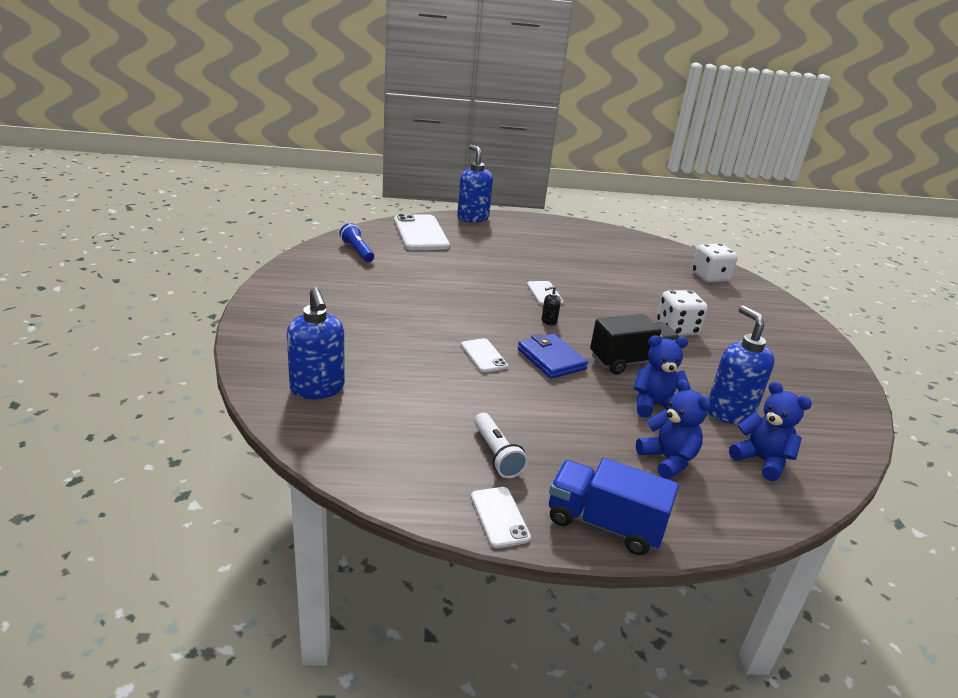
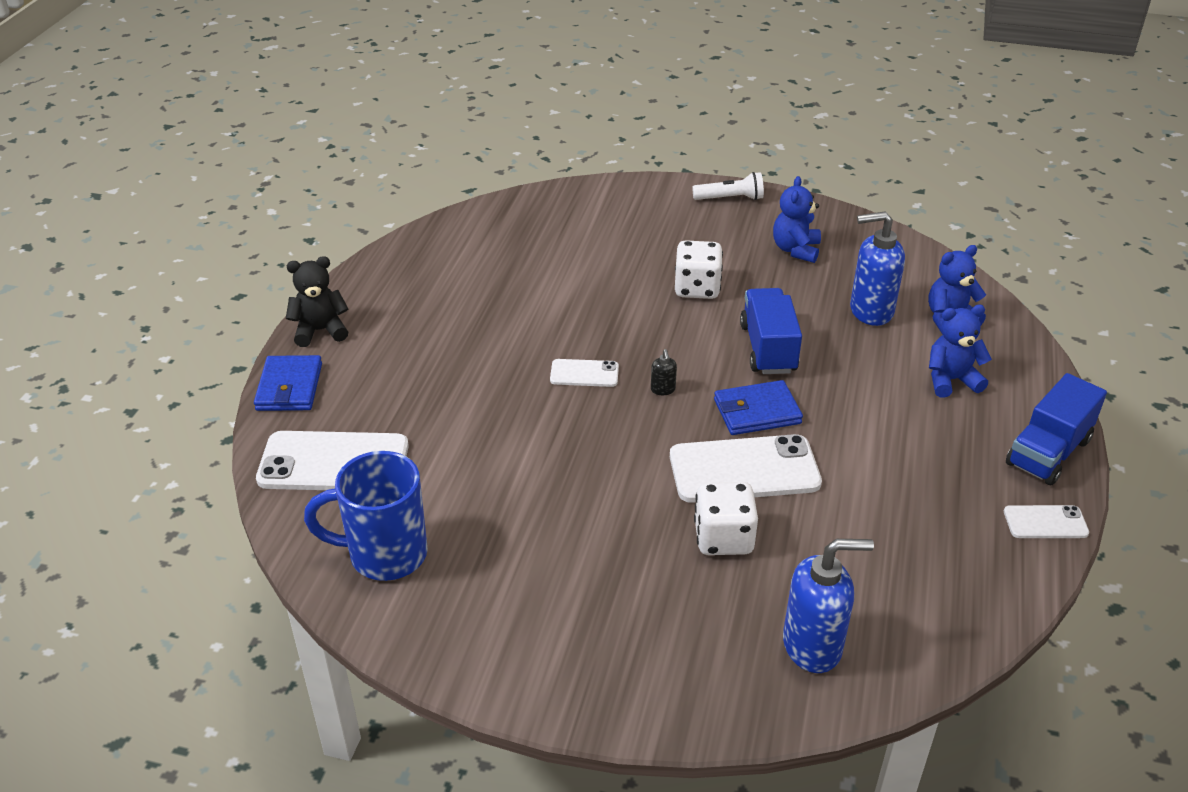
camera: 70 degrees left, 10 degrees up
blue flashlight [339,223,374,262] -> blue mug [304,451,428,581]
blue soap dispenser [457,145,493,223] -> blue wallet [254,355,322,411]
white phone [461,338,508,373] -> white phone [670,434,822,503], size x1.95
white flashlight [474,413,528,478] -> white flashlight moved to [692,172,764,200]
black truck [590,314,679,375] -> blue truck [740,288,802,374]
blue teddy bear [634,335,691,418] -> blue teddy bear moved to [773,176,821,263]
white dice [692,243,738,283] -> white dice moved to [694,482,758,555]
none -> black teddy bear [286,256,348,347]

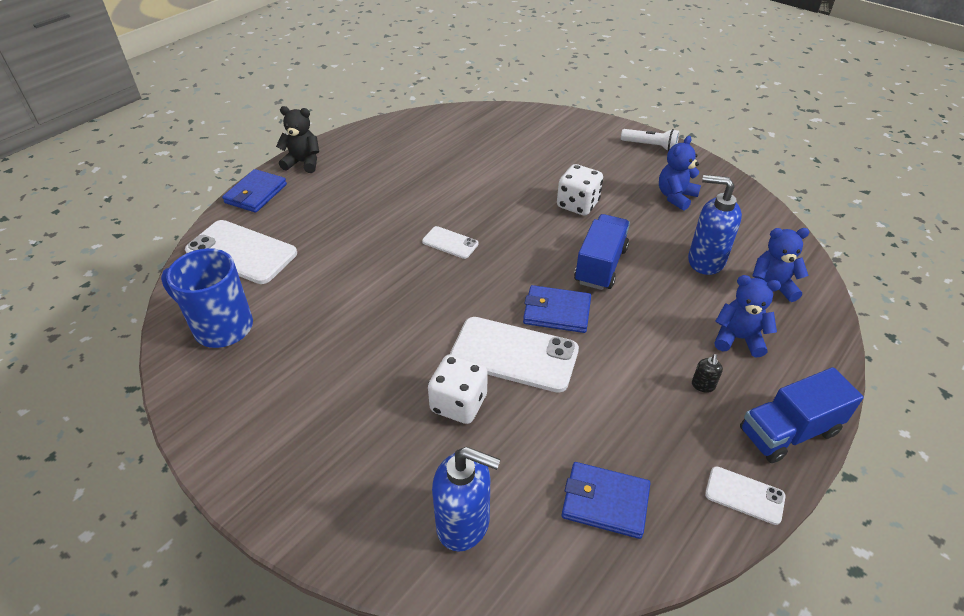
camera: 25 degrees right, 5 degrees up
black soap dispenser [651,349,677,395] -> black soap dispenser moved to [692,354,723,393]
none -> blue wallet [562,462,651,539]

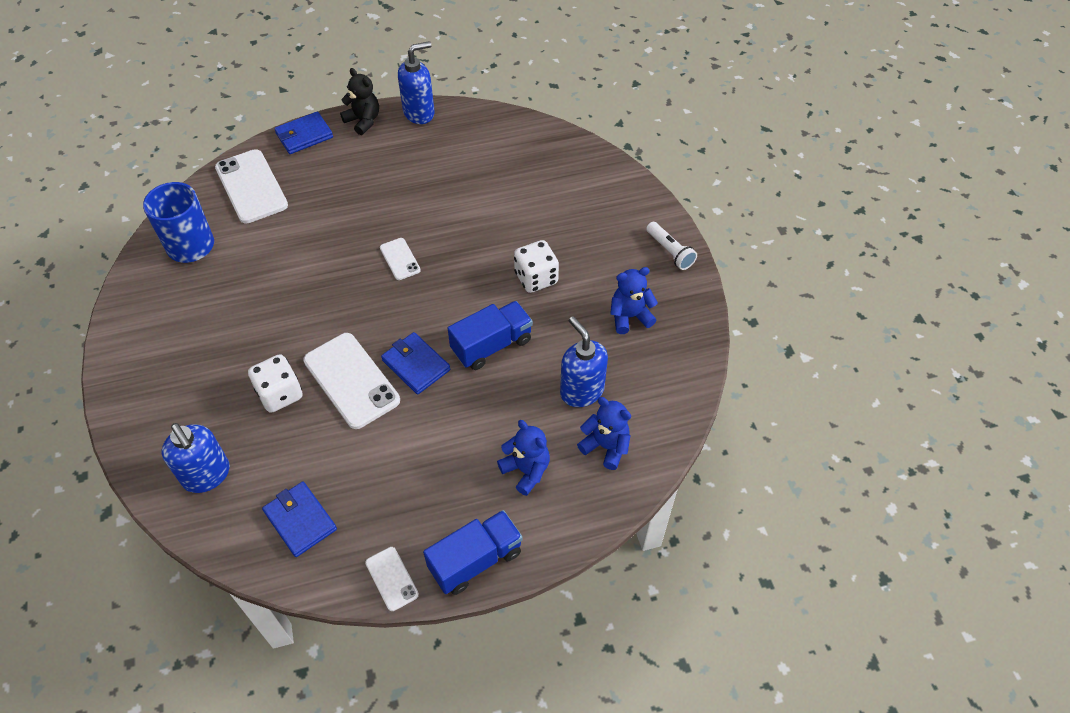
camera: 35 degrees right, 10 degrees up
black soap dispenser [692,354,723,393] -> none
blue truck [740,367,864,463] -> blue truck turned 135 degrees clockwise [423,510,523,595]
none -> blue soap dispenser [398,41,435,124]

